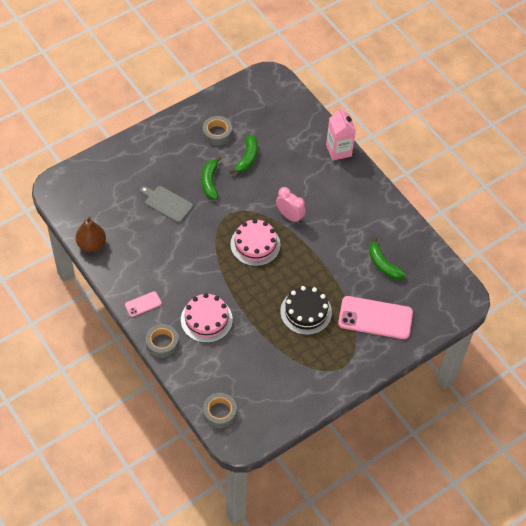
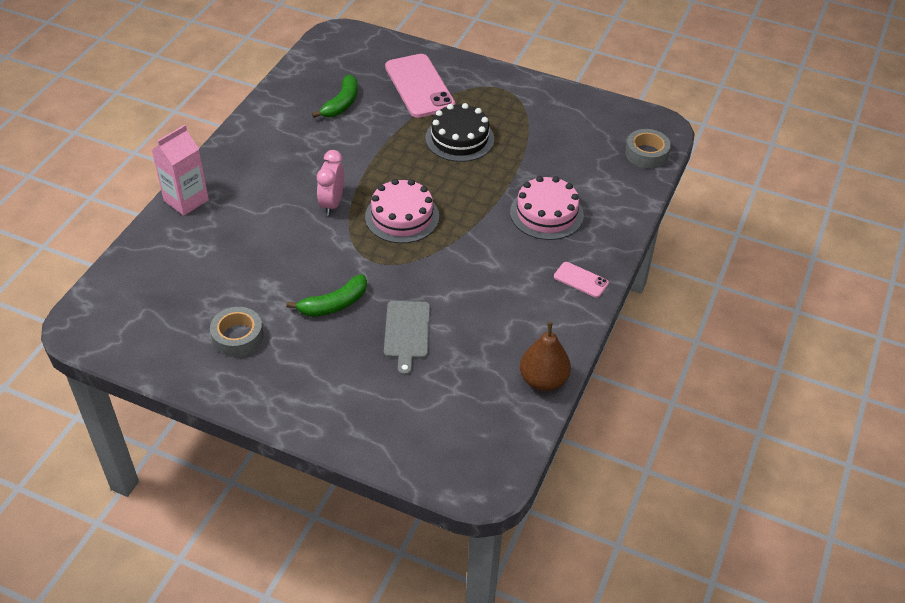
camera: 120 degrees left, 10 degrees down
grey tape [145,324,179,358] -> none
green banana [229,134,258,174] -> none

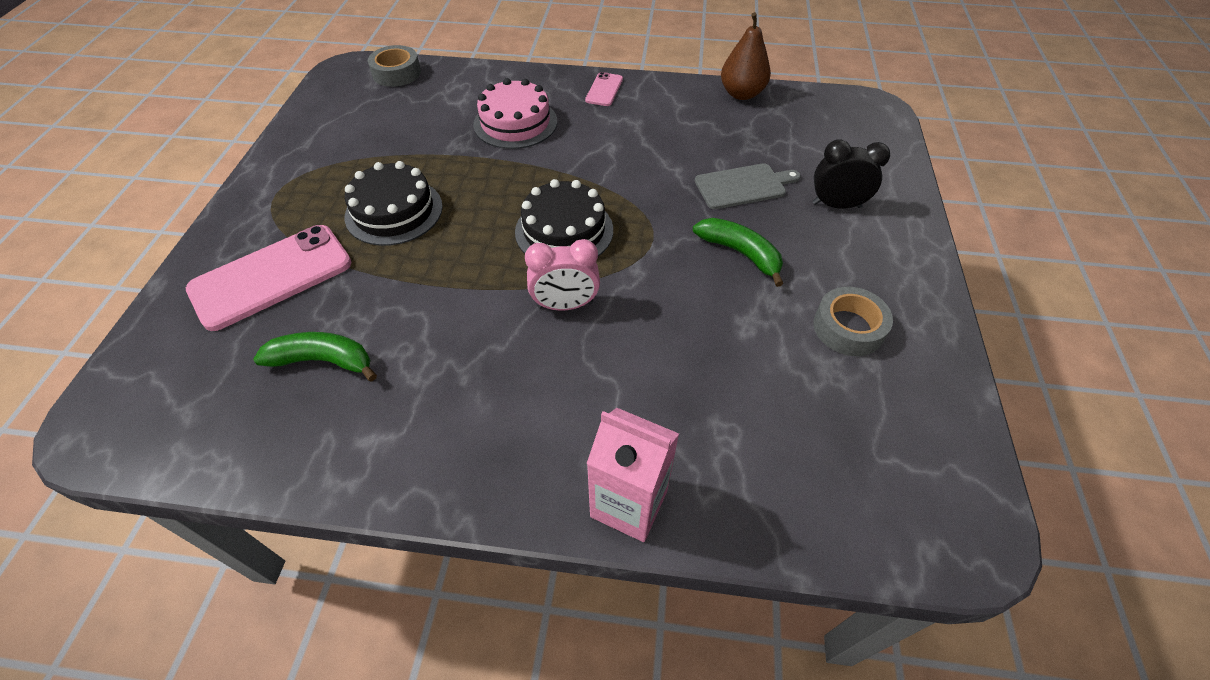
camera: 105 degrees left, 5 degrees up
pink cake [365,179,439,243] -> black cake [515,179,613,256]
none -> black clock [813,139,890,208]

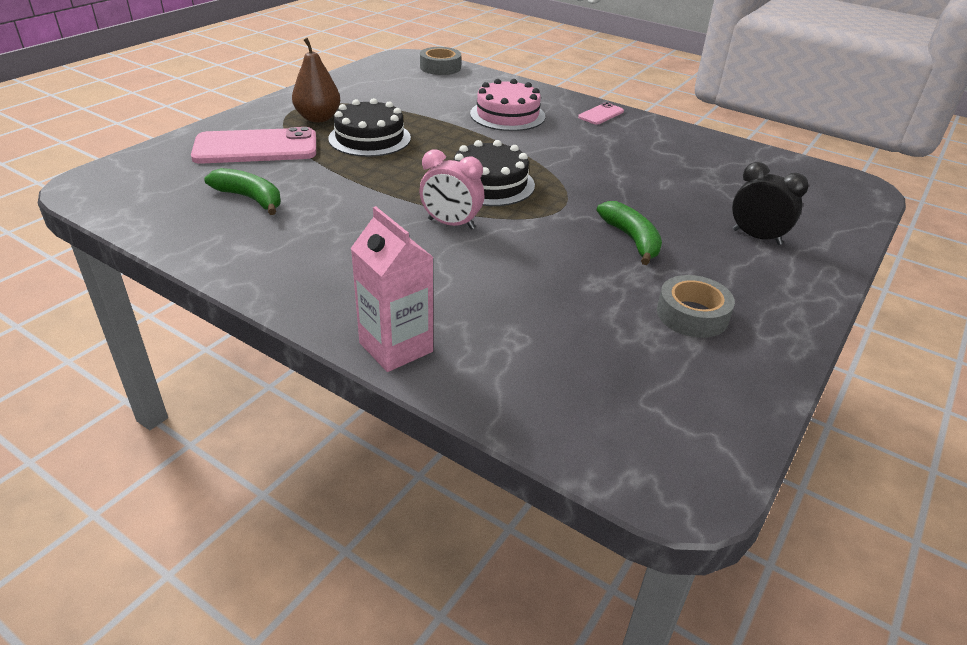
camera: 25 degrees right, 15 degrees down
grey cutting board [695,163,801,209] -> none
brown pear [721,12,771,100] -> brown pear moved to [292,38,340,123]

